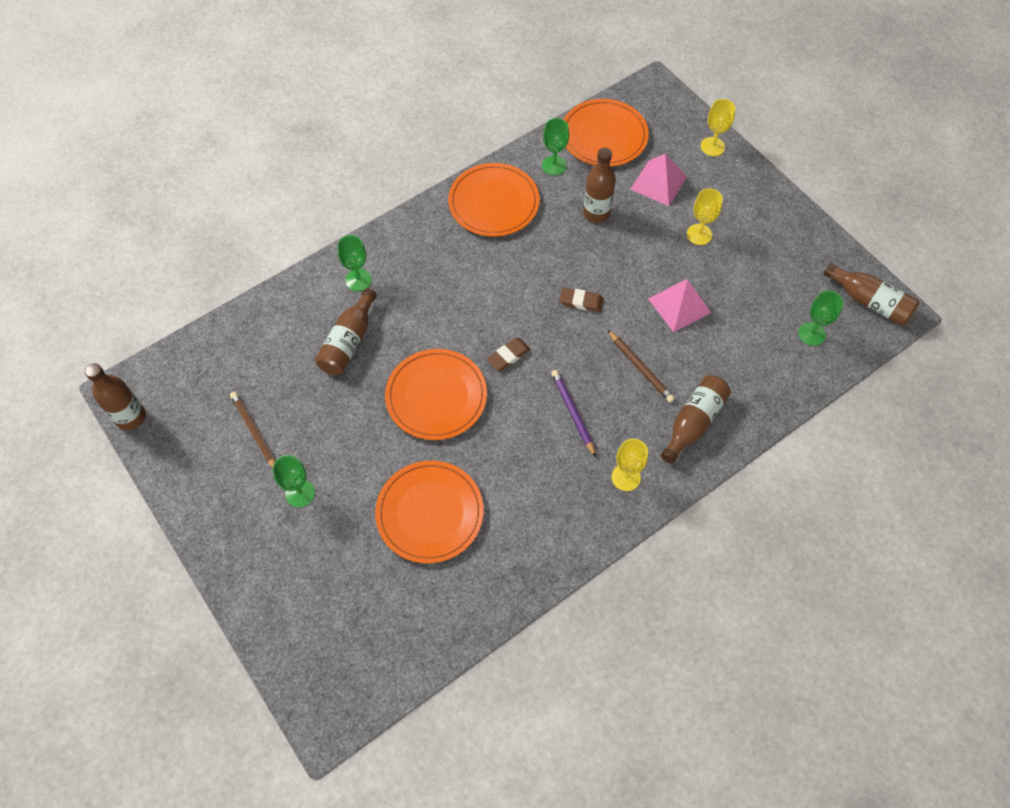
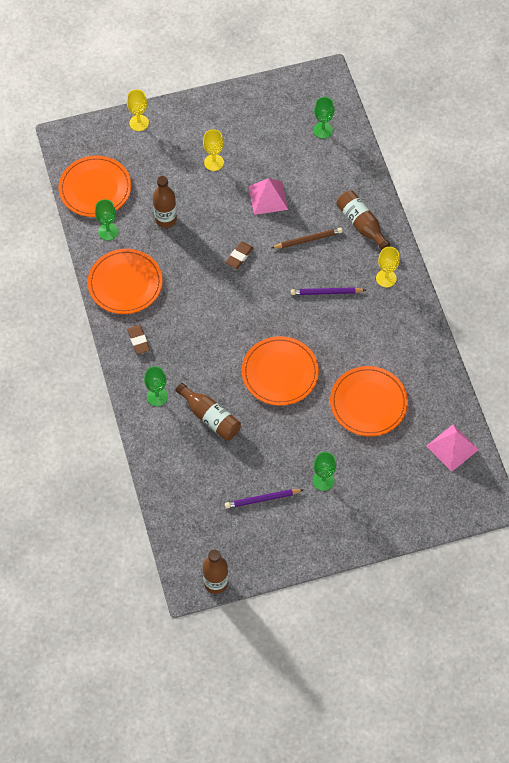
camera: 70 degrees left, 0 degrees up
brown pencil [230,392,275,468] -> purple pencil [225,489,303,509]
brown eraser [487,338,531,371] -> brown eraser moved to [127,325,150,354]
pink pyramid [630,154,687,206] -> pink pyramid moved to [427,424,479,472]
brown bottle [823,263,919,326] -> none

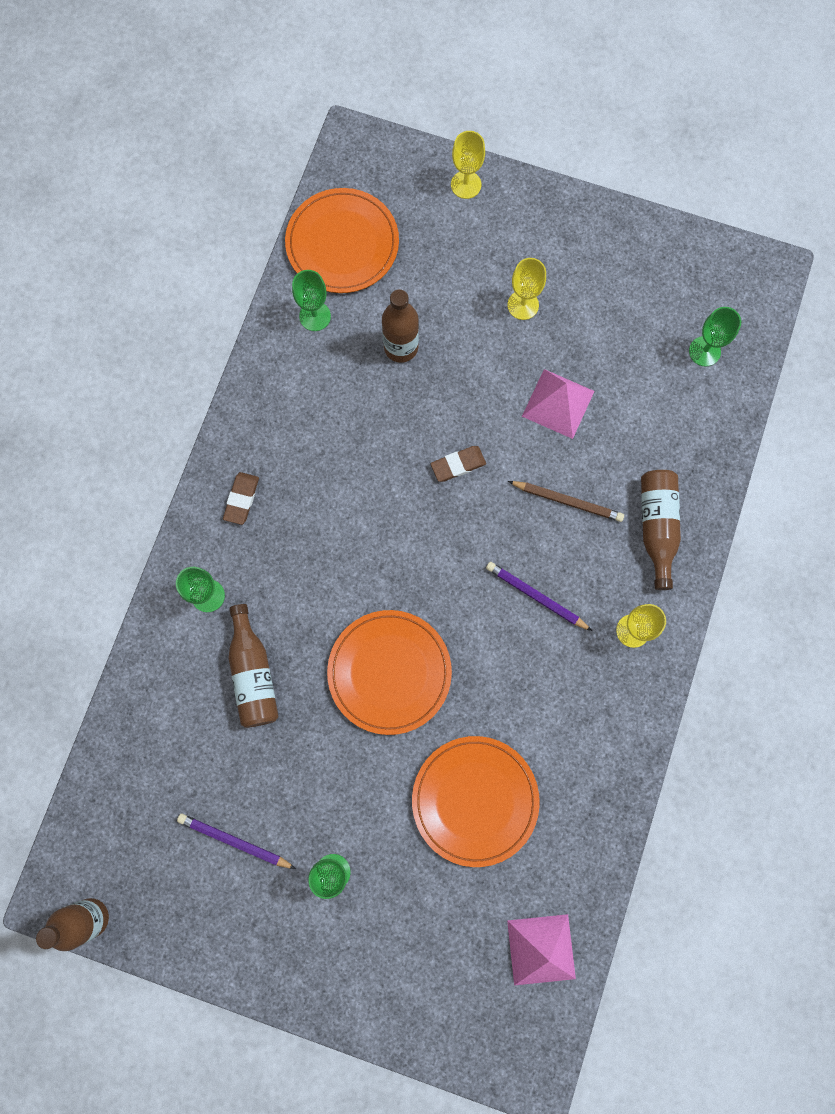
camera: 35 degrees right, 15 degrees up
orange plate [87,249,163,314] -> none

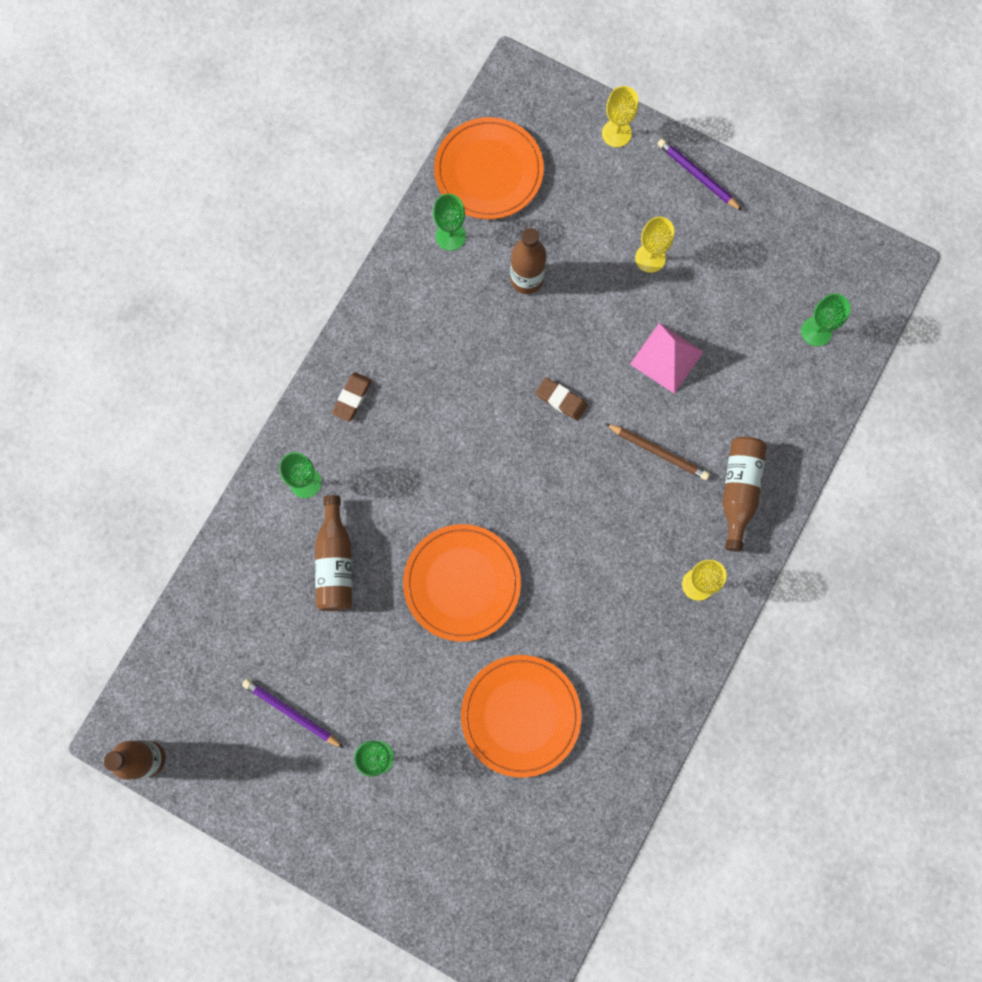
camera: 10 degrees right, 0 degrees up
brown eraser [431,446,486,482] -> brown eraser turned 45 degrees clockwise [535,377,588,421]
purple pencil [486,562,592,631] -> purple pencil moved to [657,138,743,211]
pink pyramid [507,914,576,985] -> none

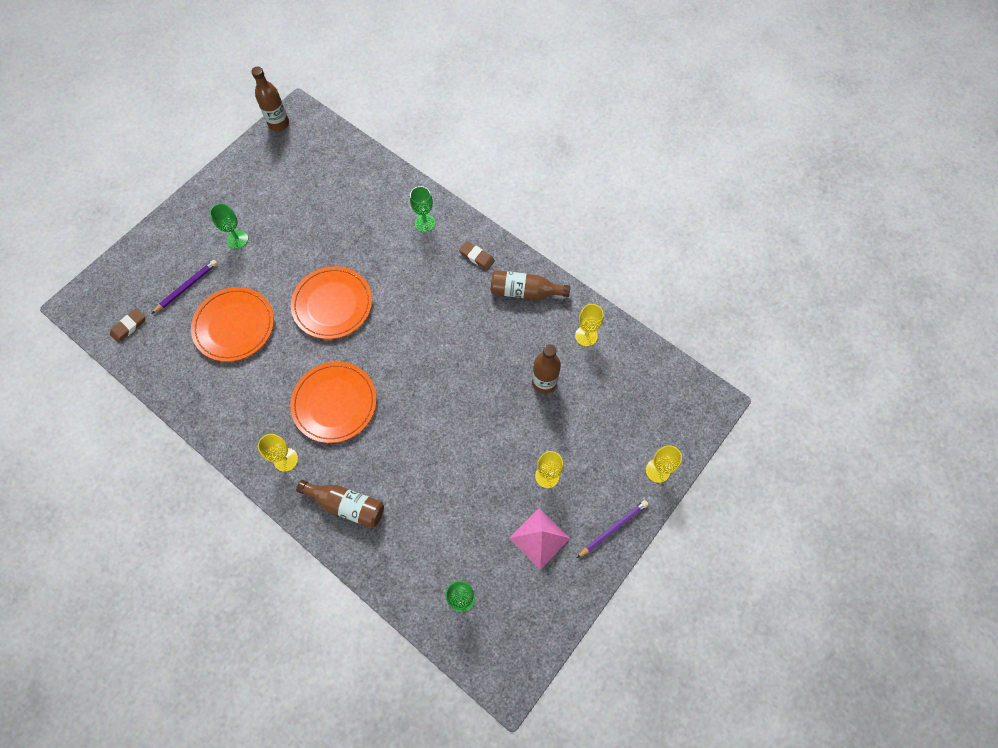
camera: 100 degrees right, 10 degrees down
purple pencil [242,679,344,748] -> purple pencil moved to [152,260,217,314]
brown bottle [315,495,352,611] -> brown bottle moved to [491,270,570,300]
green goblet [433,194,466,251] -> yellow goblet [575,304,604,346]
orange plate [434,117,544,219] -> orange plate moved to [290,362,377,443]
brown eraser [535,377,588,421] -> brown eraser moved to [110,308,145,343]
brown pencil [605,423,710,480] -> none
pink pyramid [630,323,703,394] -> pink pyramid moved to [509,508,570,570]

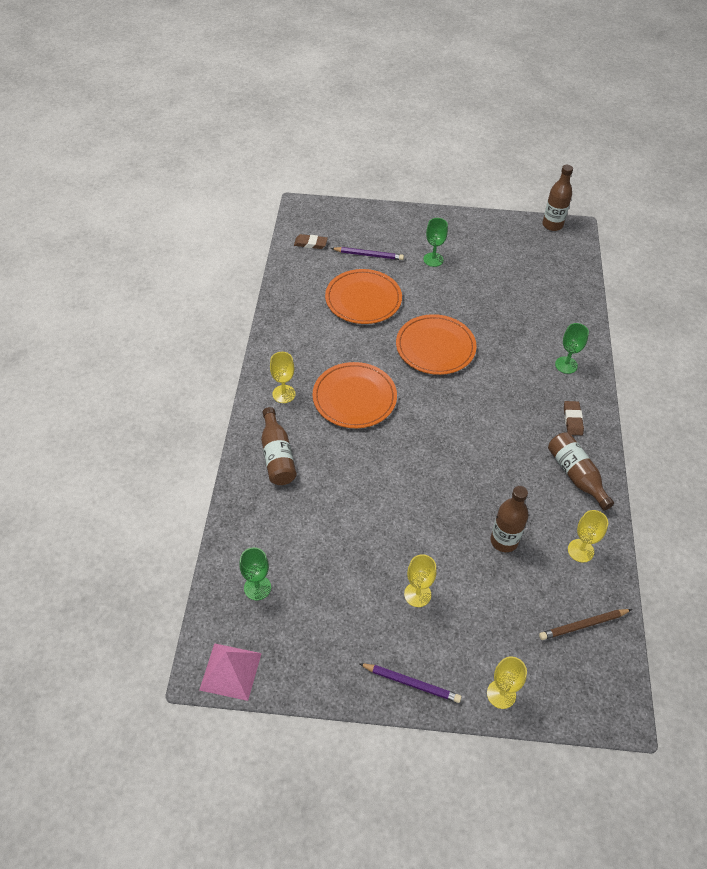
camera: 55 degrees right, 15 degrees down
pink pyramid [509,508,570,570] -> pink pyramid moved to [199,643,262,701]
none -> brown pencil [539,609,632,640]

